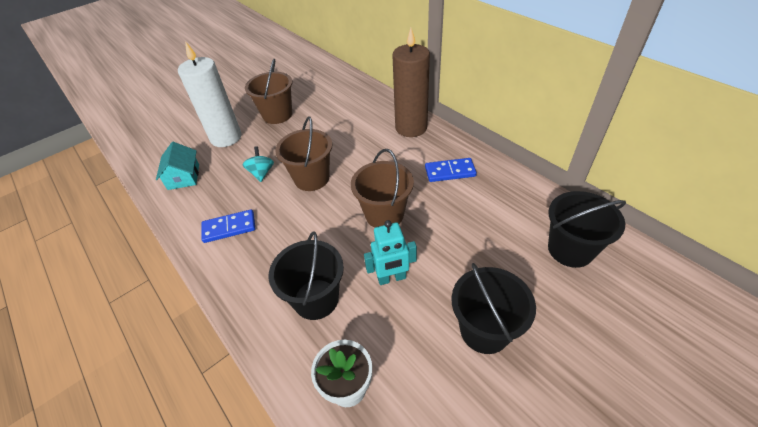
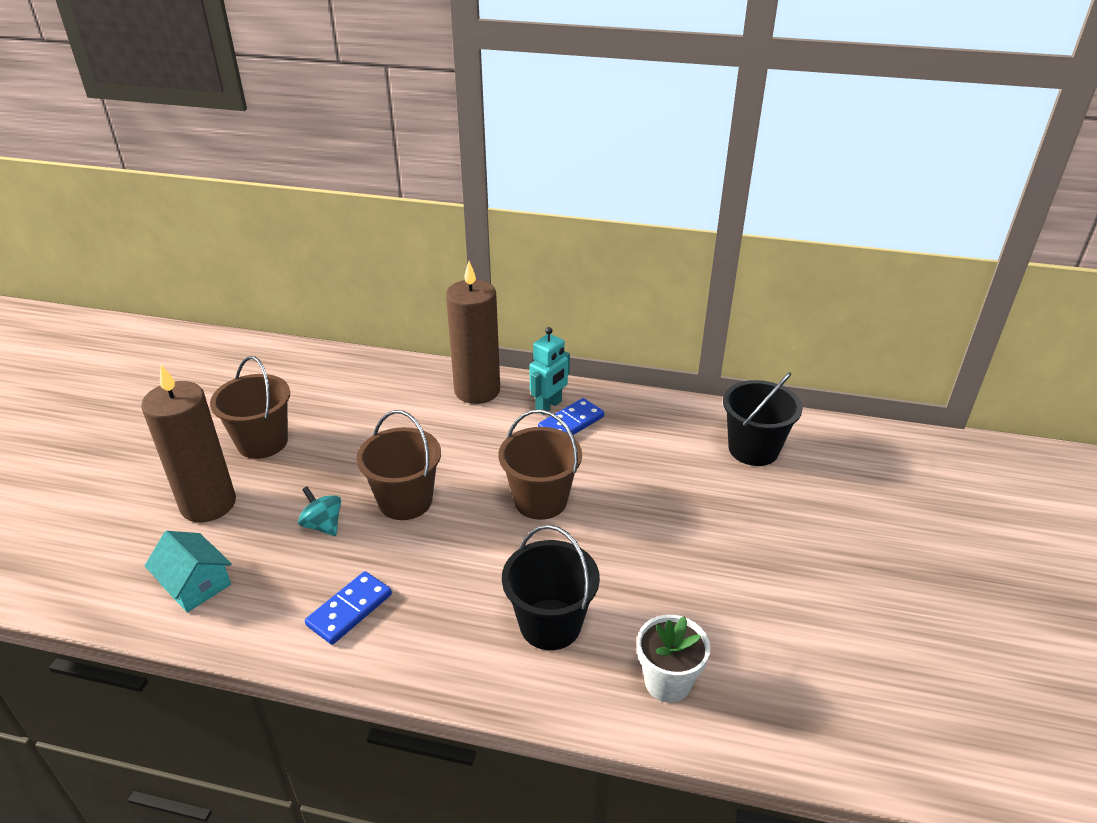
camera: 40 degrees left, 10 degrees down
white candle [178,41,242,147] -> brown candle [141,365,236,522]
turquoise robot [364,220,417,285] -> turquoise robot moved to [529,327,570,415]
black bucket [451,263,536,354] -> none

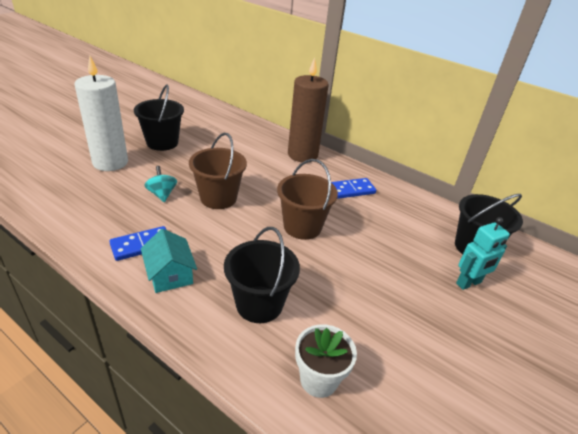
camera: 20 degrees right, 0 degrees up
brown candle [141,365,236,522] -> white candle [75,56,128,171]
turquoise house [144,531,232,613] -> turquoise house moved to [141,229,197,293]
brown bucket [210,356,290,459] -> black bucket [134,85,184,151]
turquoise robot [529,327,570,415] -> turquoise robot moved to [456,217,510,290]

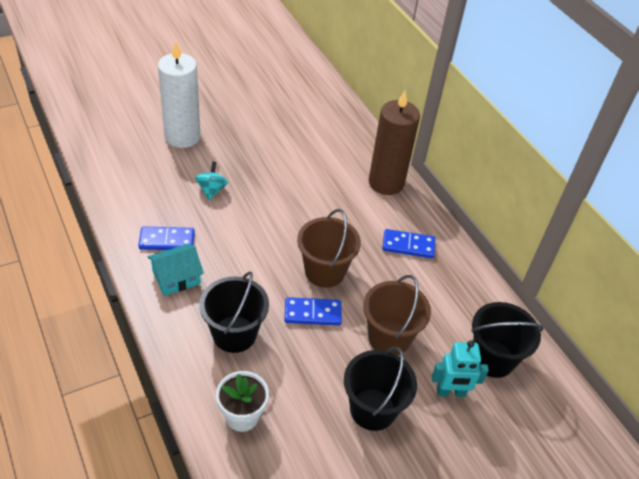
camera: 25 degrees right, 10 degrees up
black bucket [134,85,184,151] -> black bucket moved to [344,347,417,431]
turquoise house [141,229,197,293] -> turquoise house turned 60 degrees clockwise [147,244,204,296]
brown bucket [189,133,247,209] -> brown bucket moved to [363,275,431,355]
none -> blue domino [284,297,342,325]

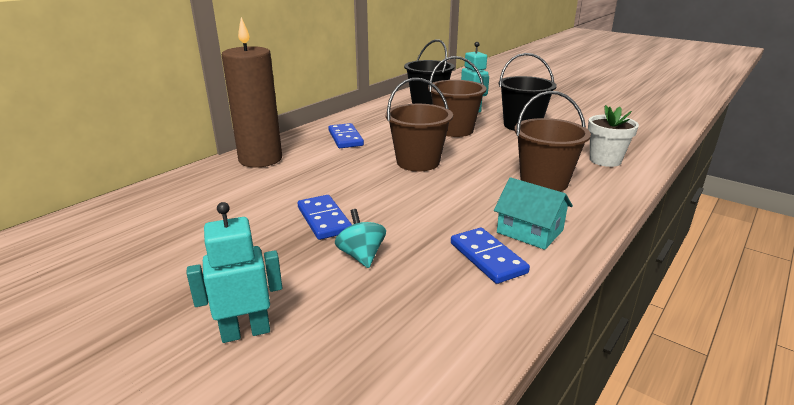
camera: 110 degrees left, 20 degrees down
white candle [158,41,200,148] -> turquoise robot [187,202,282,343]
turquoise spinning top [195,162,228,200] -> turquoise spinning top turned 90 degrees clockwise [335,209,386,268]
black bucket [199,271,269,353] -> brown bucket [514,91,591,192]
blue domino [284,297,342,325] -> blue domino moved to [298,195,352,240]

